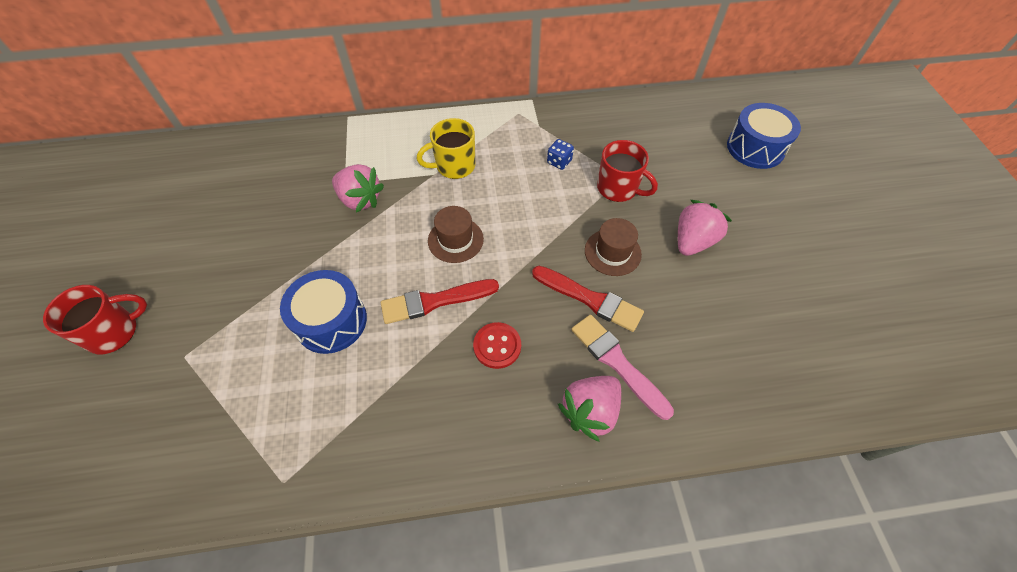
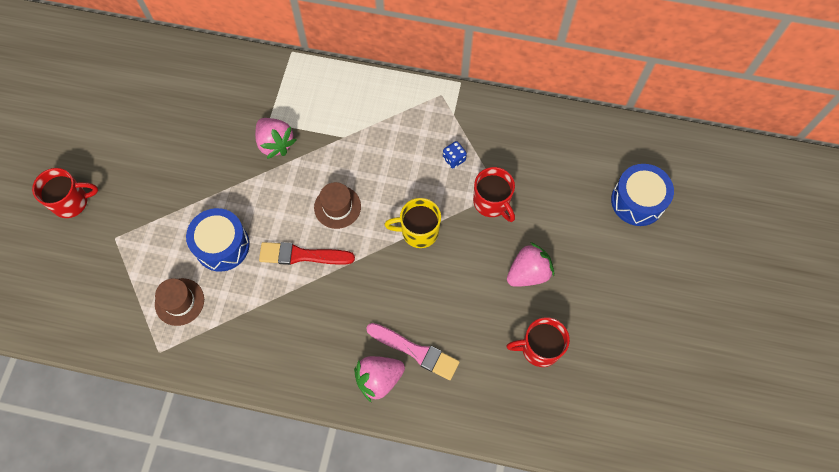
camera: 20 degrees right, 10 degrees up
yellow mug [417,118,475,179] -> yellow mug moved to [384,198,441,248]
red button [473,322,521,369] -> none
red brush [532,266,644,332] -> none
pink brush [571,315,674,420] -> pink brush turned 135 degrees clockwise [366,323,460,380]
brown hat [585,218,642,276] -> brown hat moved to [155,278,204,326]
none -> red mug [506,317,570,367]

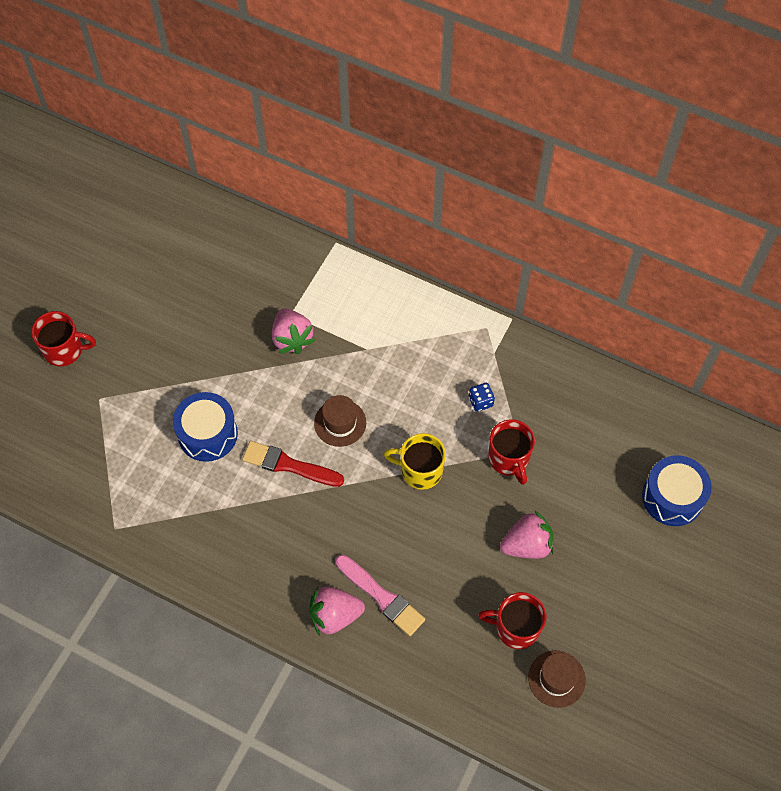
camera: 15 degrees right, 5 degrees down
brown hat [155,278,204,326] -> brown hat moved to [528,651,586,708]

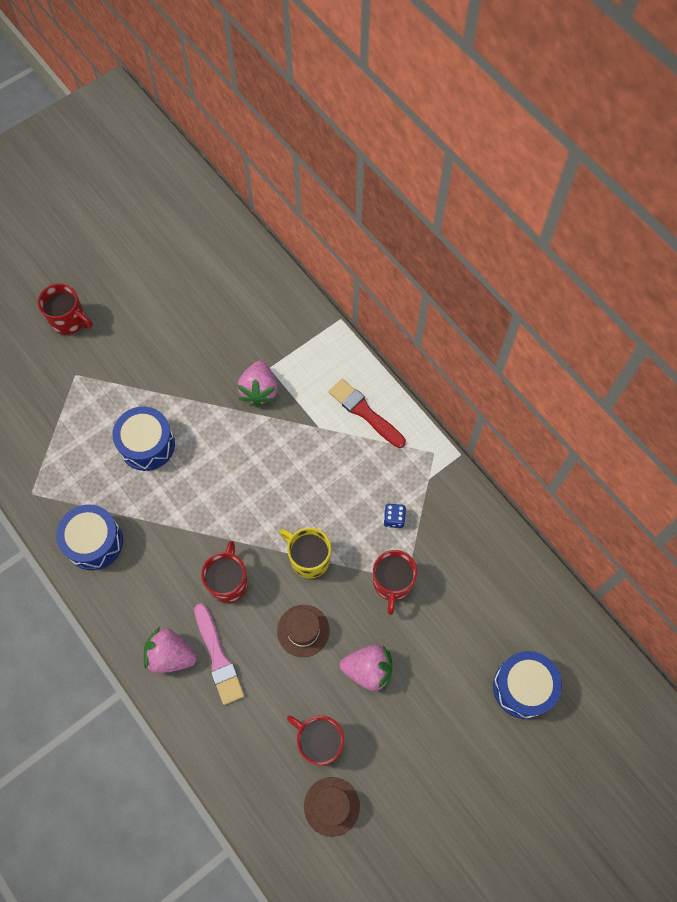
camera: 25 degrees right, 5 degrees up
red brush [242,441,344,487] -> red brush moved to [329,379,406,448]
brown hat [314,395,366,447] -> brown hat moved to [277,605,330,657]
none -> blue drum [56,504,123,570]
none -> red mug [201,541,248,603]

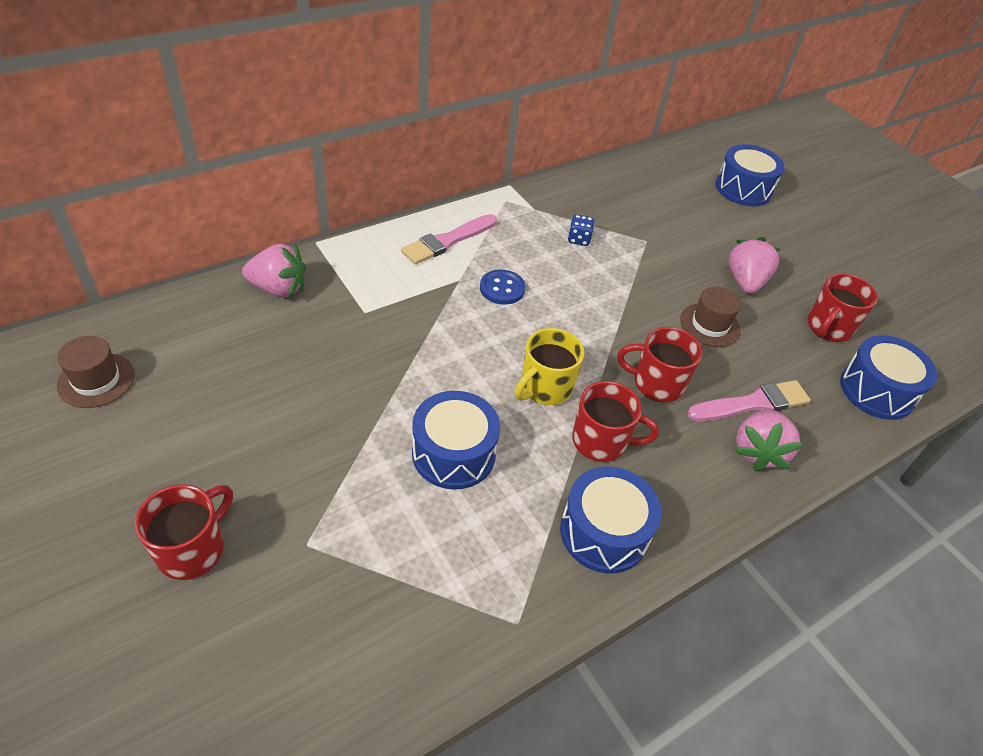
camera: 90 degrees left, 20 degrees down
pink strawberry [237,361,278,407] -> pink strawberry moved to [242,244,306,297]
yellow mug [280,527,331,578] -> yellow mug moved to [515,328,585,405]
brown hat [304,777,360,837] -> brown hat moved to [57,336,135,408]
red brush [329,379,406,448] -> pink brush [401,214,497,264]
red mug [373,550,417,615] -> red mug moved to [572,381,659,462]
none -> blue button [480,270,525,305]
none -> blue drum [840,335,937,420]

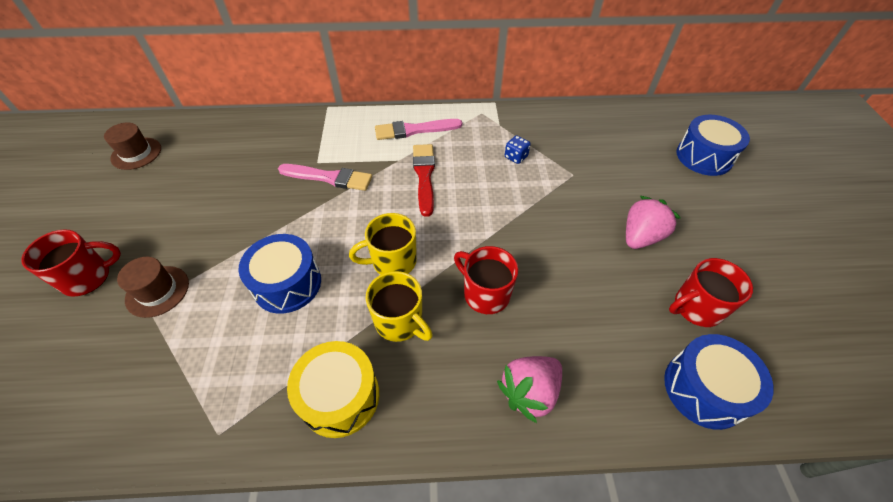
camera: 35 degrees right, 5 degrees up
pink strawberry [242,244,306,297] -> none
blue button [480,270,525,305] -> red brush [413,144,435,217]
blue drum [560,466,661,573] -> yellow drum [287,341,379,438]
red mug [572,381,659,462] -> yellow mug [366,271,433,342]
brown hat [680,286,741,347] -> brown hat moved to [117,257,189,318]
pink brush [687,380,811,421] -> pink brush moved to [278,164,372,191]

